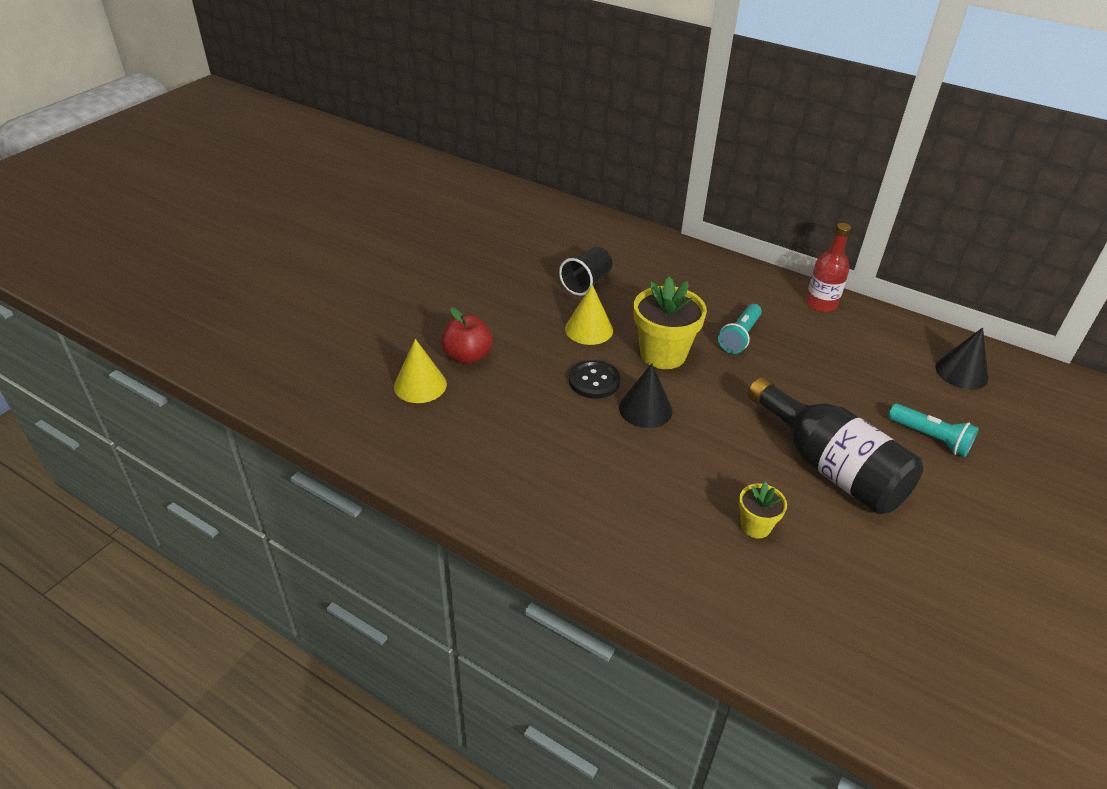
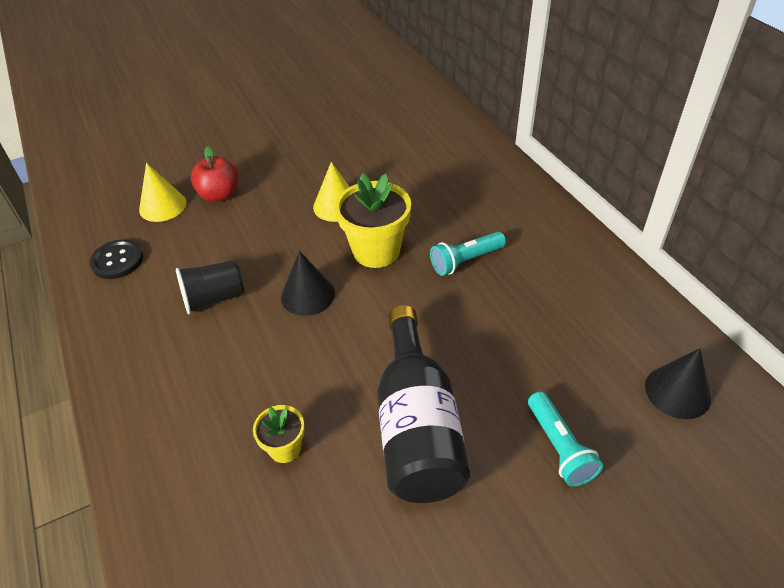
camera: 35 degrees right, 5 degrees up
black cup [559,247,612,296] -> black cup moved to [176,261,244,314]
black button [569,360,621,399] -> black button moved to [90,239,143,279]
red bottle [805,223,851,312] -> none

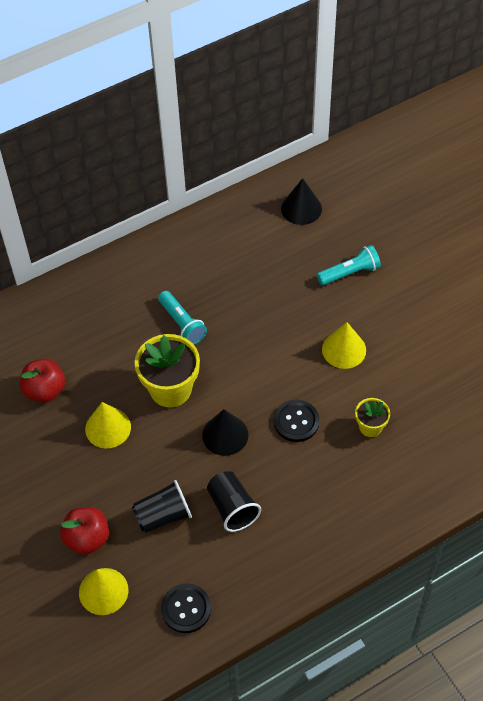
camera: 95 degrees left, 10 degrees up
black bottle [377,305,470,503] -> yellow cone [322,322,366,369]
none -> red apple [20,359,65,403]
none -> black cup [132,480,192,533]
none -> black button [274,400,320,442]

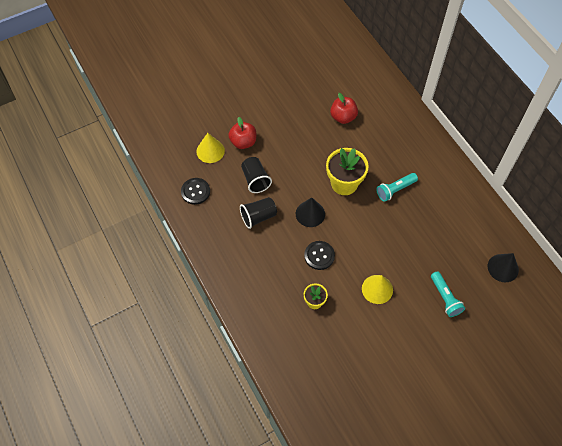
camera: 90 degrees right, 5 degrees up
yellow cone [85,402,131,448] -> none

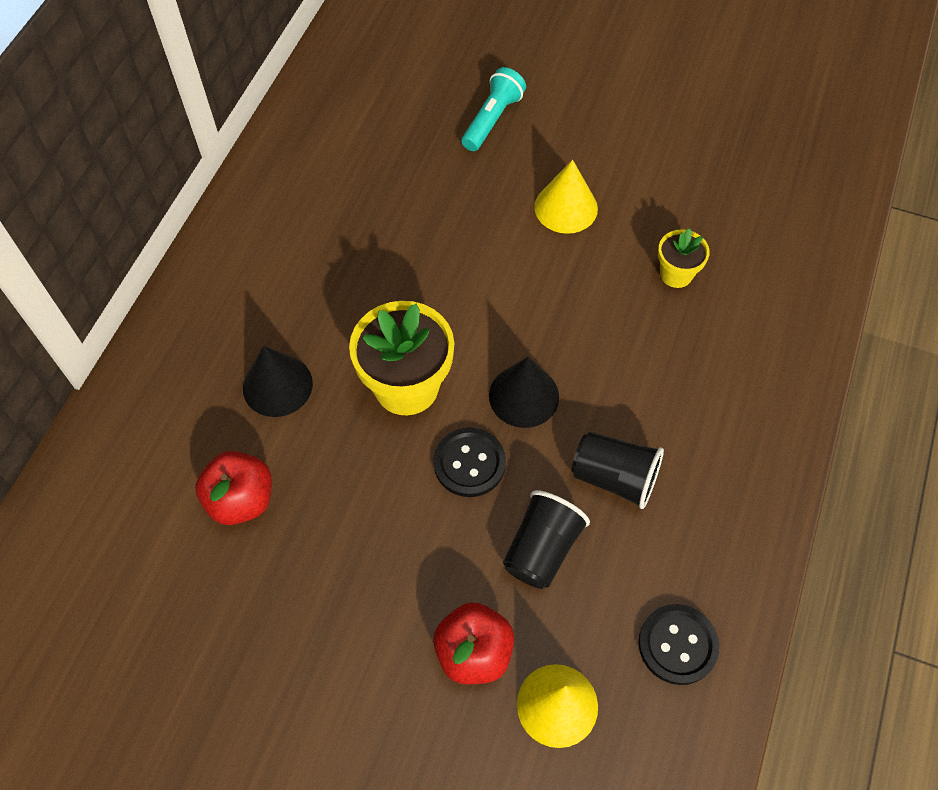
camera: 130 degrees left, 0 degrees up
black button [304,241,335,270] -> black button moved to [433,427,506,497]
turquoise flashlight [376,173,418,202] -> none
black cone [488,253,519,282] -> black cone moved to [243,346,313,417]

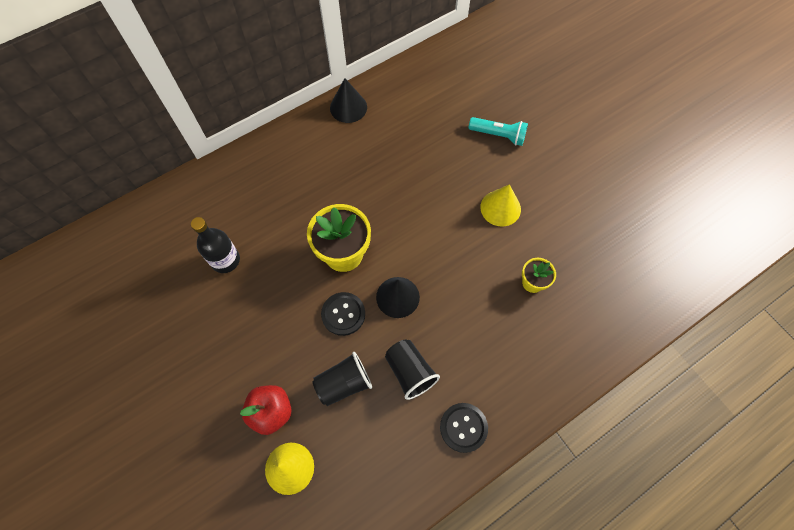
camera: 35 degrees right, 5 degrees up
red apple [195,451,272,525] -> black bottle [191,217,240,273]
black cone [243,346,313,417] -> black cone moved to [330,78,367,123]
turquoise flashlight [461,67,526,151] -> turquoise flashlight turned 45 degrees clockwise [468,117,528,146]
black button [639,604,719,685] -> black button moved to [440,403,488,453]

